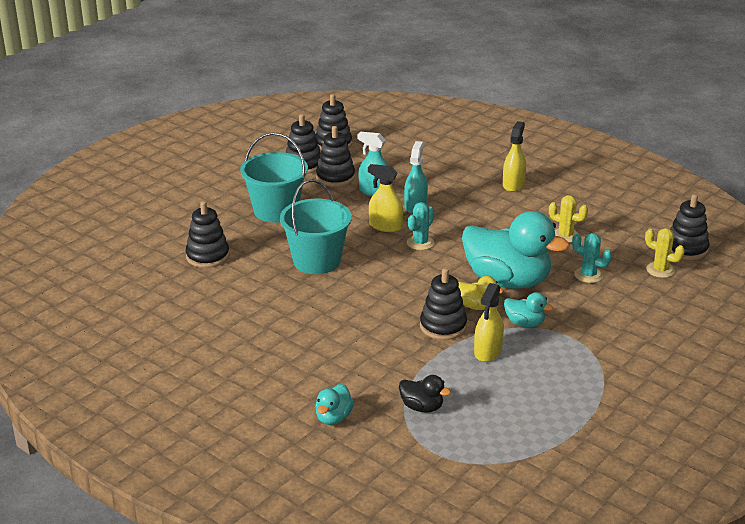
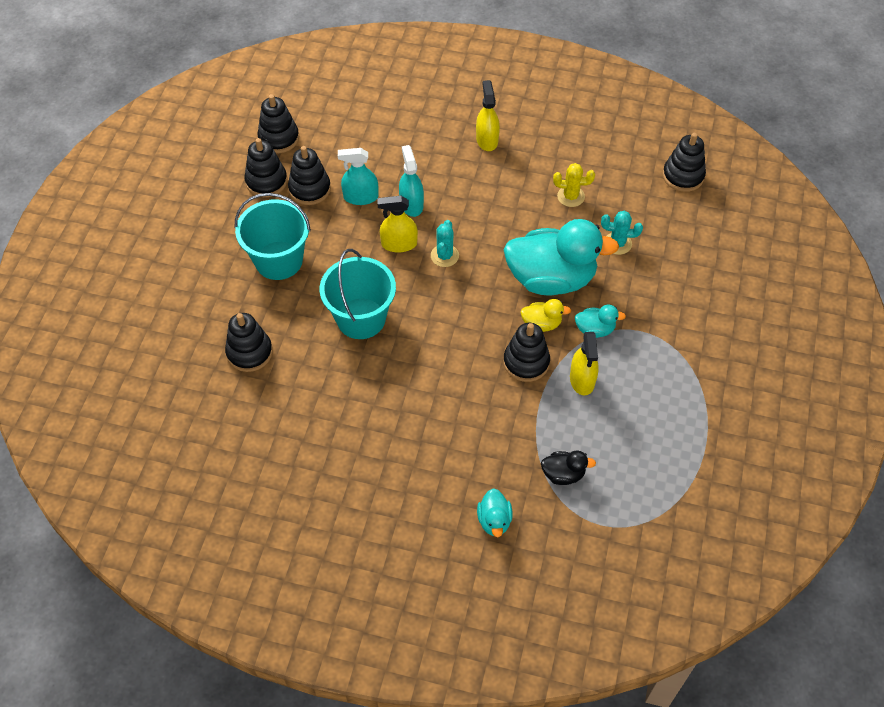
camera: 25 degrees left, 25 degrees up
yellow cactus [645,228,685,278] -> none

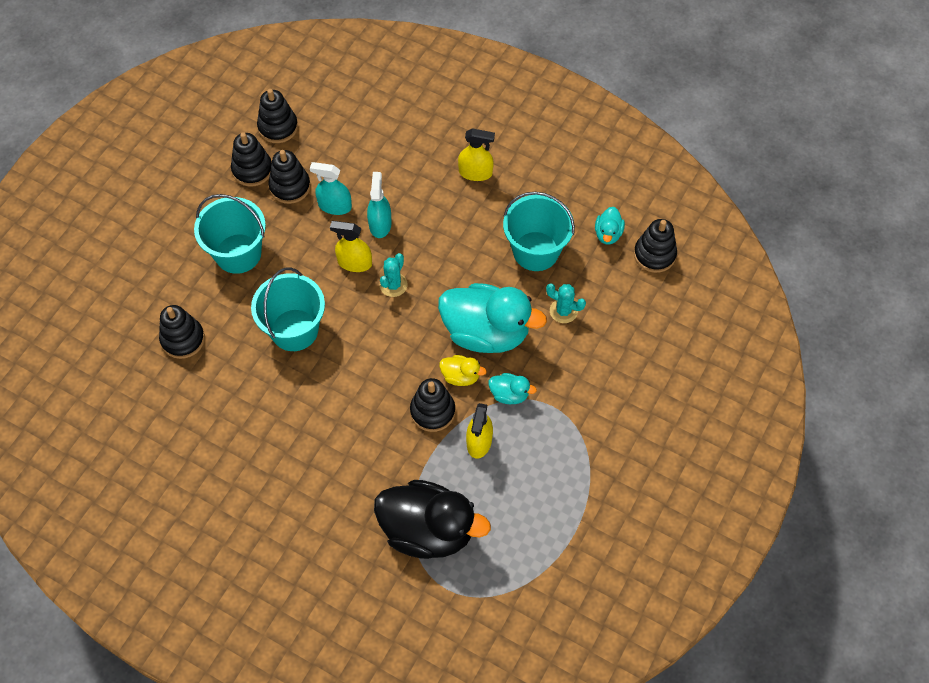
camera: 15 degrees right, 5 degrees up
yellow spray bottle [476,80,500,151] -> yellow spray bottle turned 90 degrees clockwise [458,128,495,181]
turquoise duck [477,488,513,537] -> turquoise duck moved to [595,207,625,244]
black duck [541,451,596,485] -> black duck [374,480,491,559], size x2.28
yellow cactus [553,163,595,207] -> turquoise bucket [503,192,575,271]

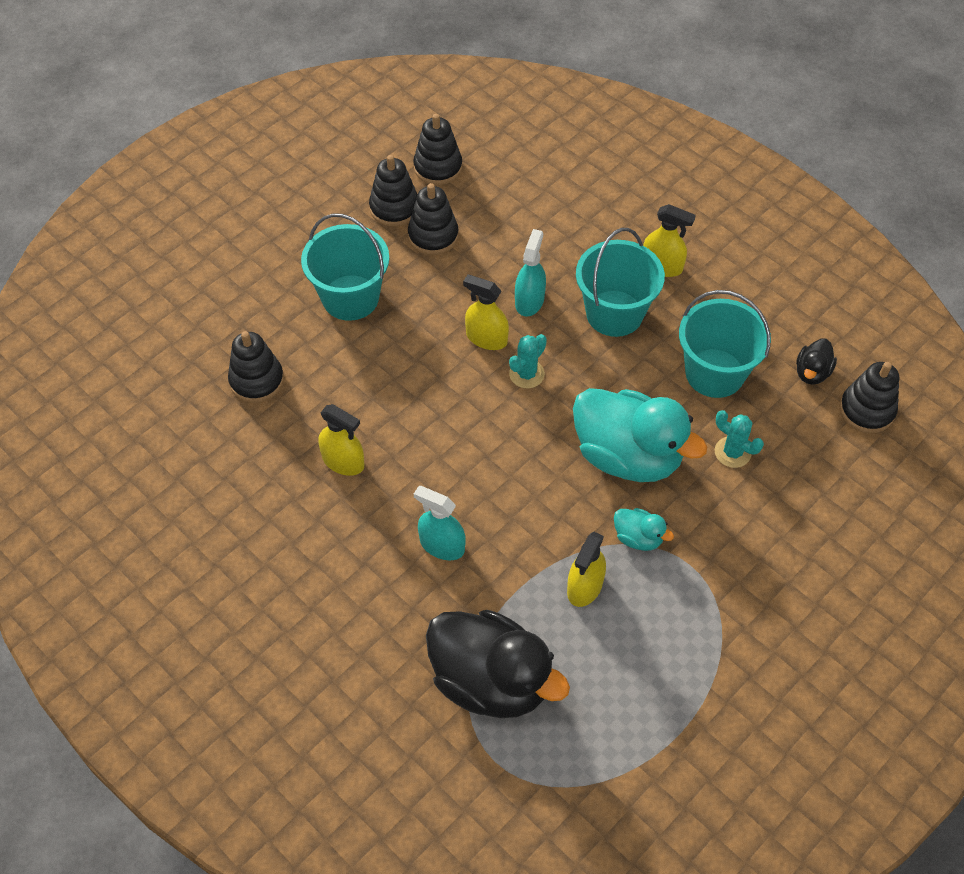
camera: 15 degrees right, 5 degrees down
turquoise bucket [251,268,325,351] -> turquoise bucket moved to [576,228,665,337]
turquoise spray bottle [310,162,352,215] -> turquoise spray bottle moved to [414,486,465,561]
black stacking toy [410,378,455,432] -> none
yellow duck [439,355,487,386] -> none
turquoise duck [595,207,625,244] -> black duck [796,339,837,385]
none -> yellow spray bottle [318,404,365,476]

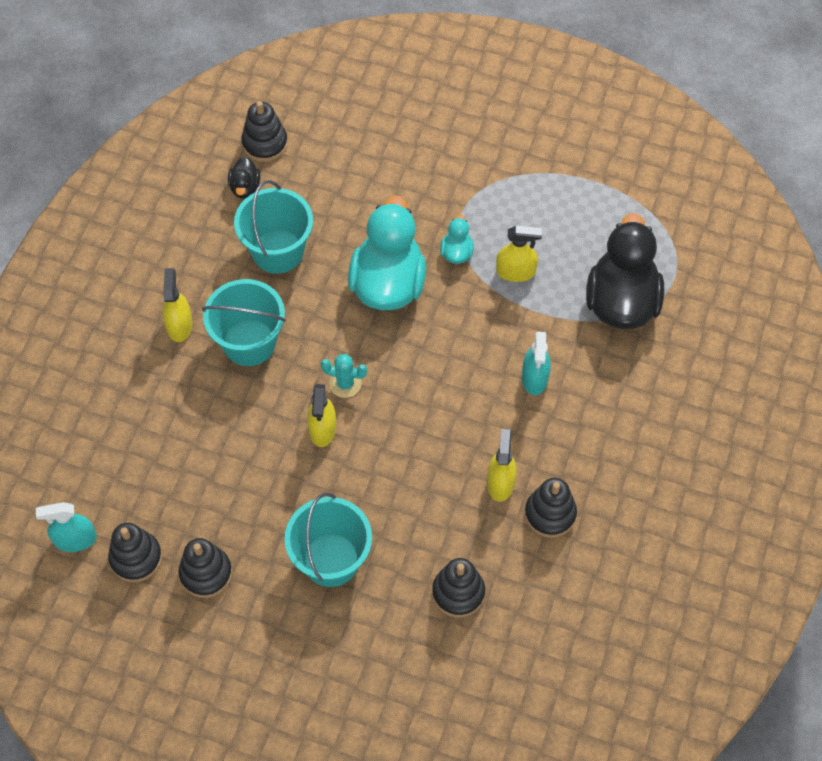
camera: 115 degrees left, 5 degrees up
black stacking toy [408,183,459,255] -> black stacking toy moved to [525,478,577,538]
turquoise spray bottle [515,229,546,316] -> turquoise spray bottle moved to [36,502,97,552]
turquoise cactus [715,410,764,468] -> none
black duck [796,339,837,385] -> black duck turned 90 degrees clockwise [228,156,260,199]

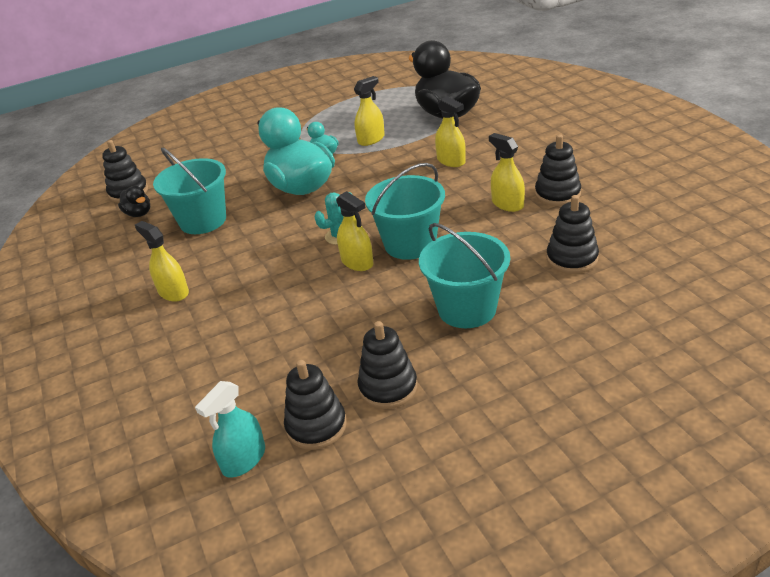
camera: 40 degrees left, 25 degrees down
turquoise bucket [202,279,286,366] -> turquoise bucket moved to [365,163,445,260]
turquoise spray bottle [522,332,551,395] -> yellow spray bottle [435,96,466,167]

